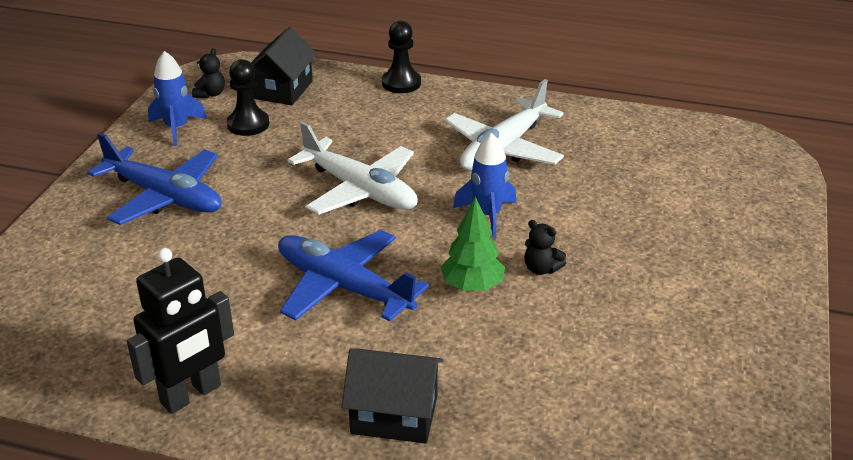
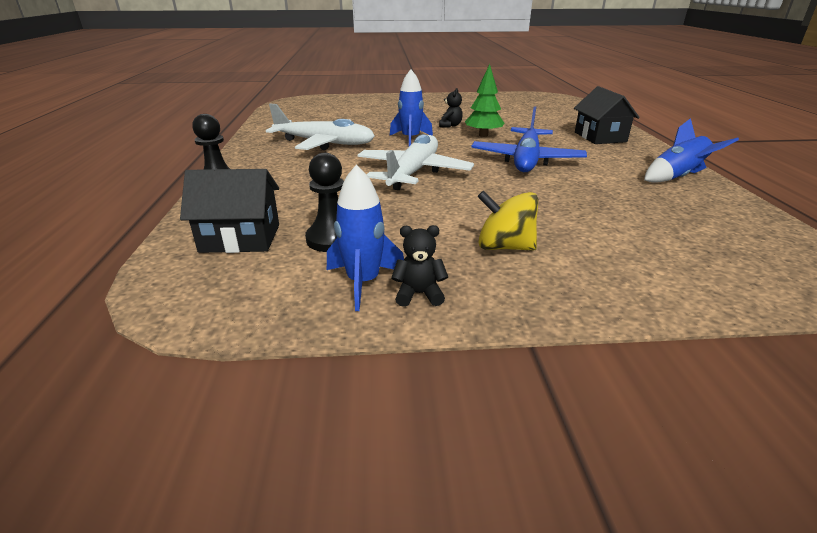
camera: 110 degrees left, 5 degrees down
blue plane [87,132,222,225] -> yellow spinning top [477,191,538,251]
black robot [127,248,234,414] -> blue rocket [644,118,739,183]
black teddy bear [192,48,225,98] -> black teddy bear moved to [391,225,448,307]

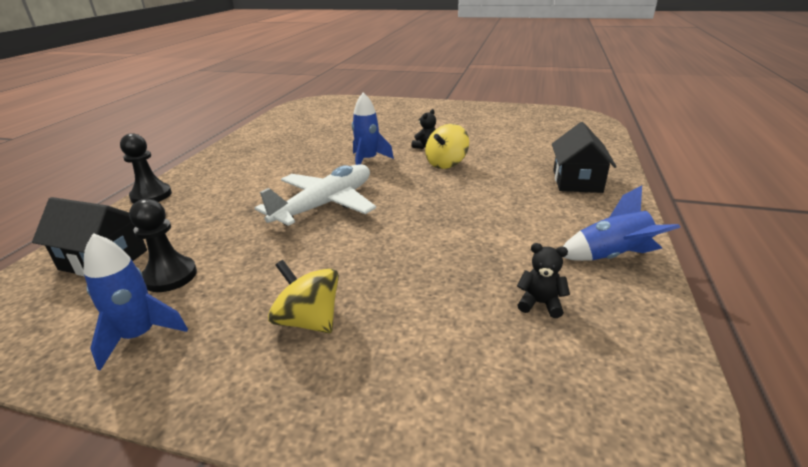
camera: 20 degrees right, 0 degrees up
white plane [266,104,375,150] -> none
black teddy bear [391,225,448,307] -> black teddy bear moved to [517,243,570,318]
green tree [465,64,505,137] -> yellow spinning top [425,124,469,169]
blue plane [471,106,587,172] -> none

